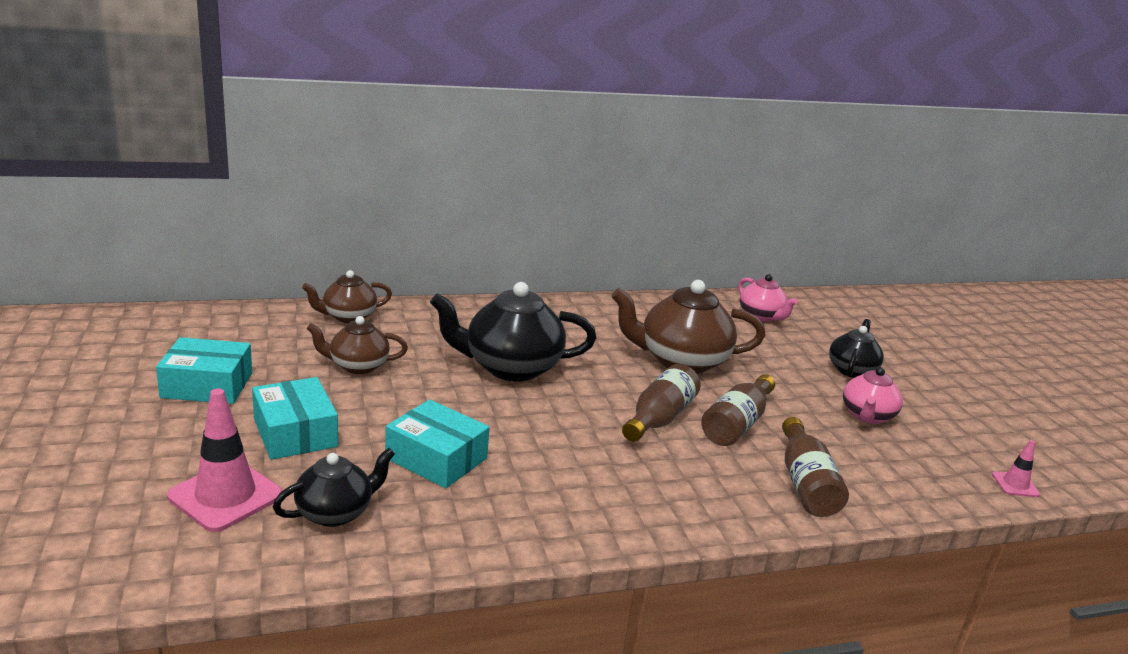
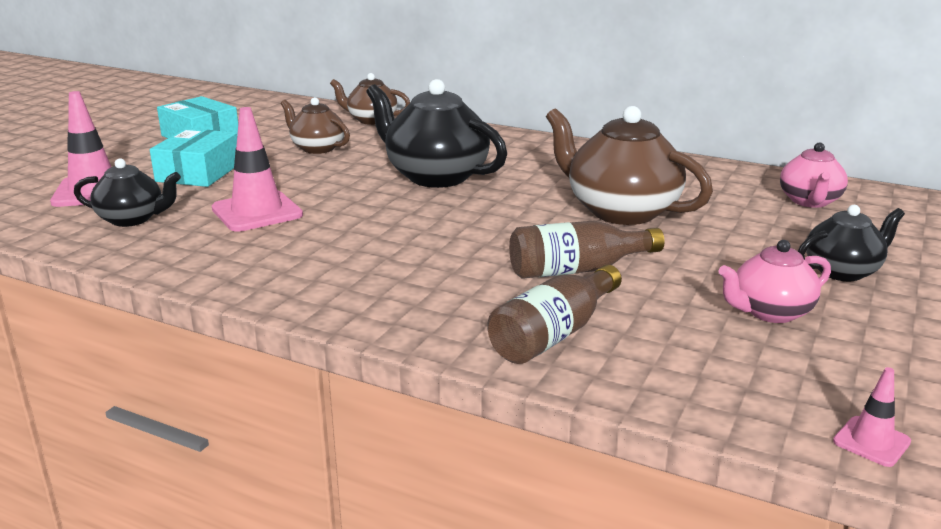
camera: 45 degrees right, 0 degrees up
turquoise box [385,399,490,488] -> pink traffic cone [212,107,303,232]
brown bottle [622,364,701,442] -> none

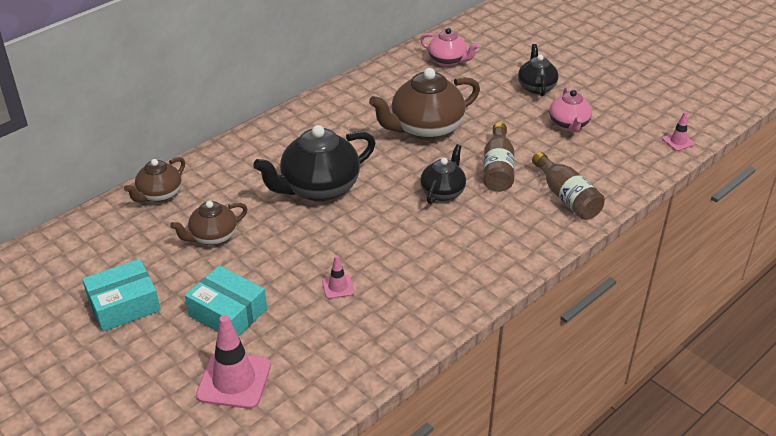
camera: 70 degrees left, 15 degrees up
black teapot [74,158,181,227] -> black teapot moved to [420,144,466,204]
pink traffic cone [212,107,303,232] -> pink traffic cone [322,255,354,299], size x0.50

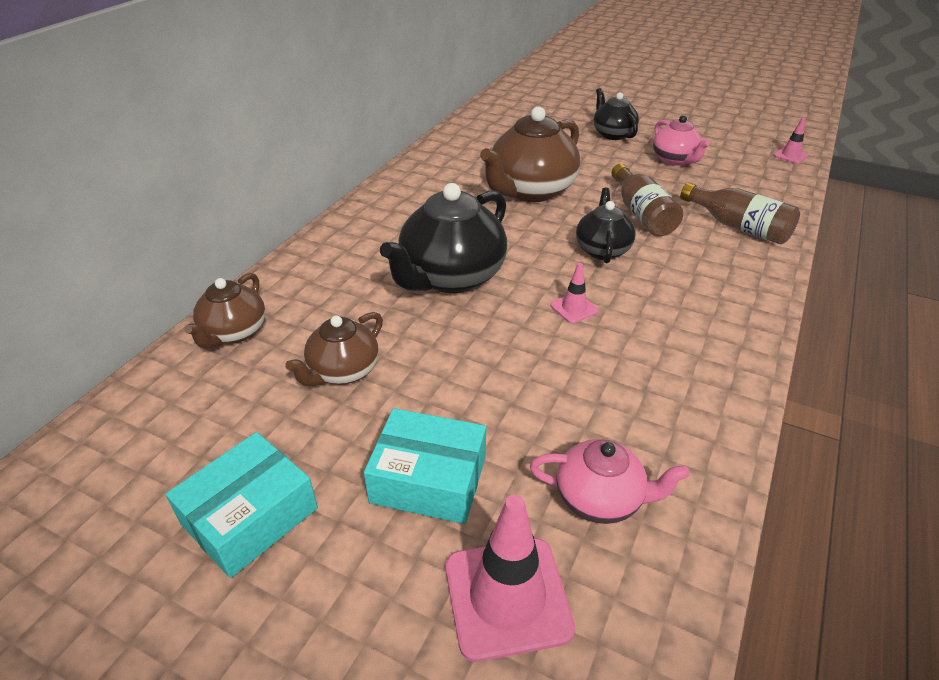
camera: 20 degrees left, 0 degrees up
pink traffic cone [322,255,354,299] -> pink traffic cone moved to [550,263,599,323]
pink teapot [420,28,479,67] -> pink teapot moved to [530,439,690,524]

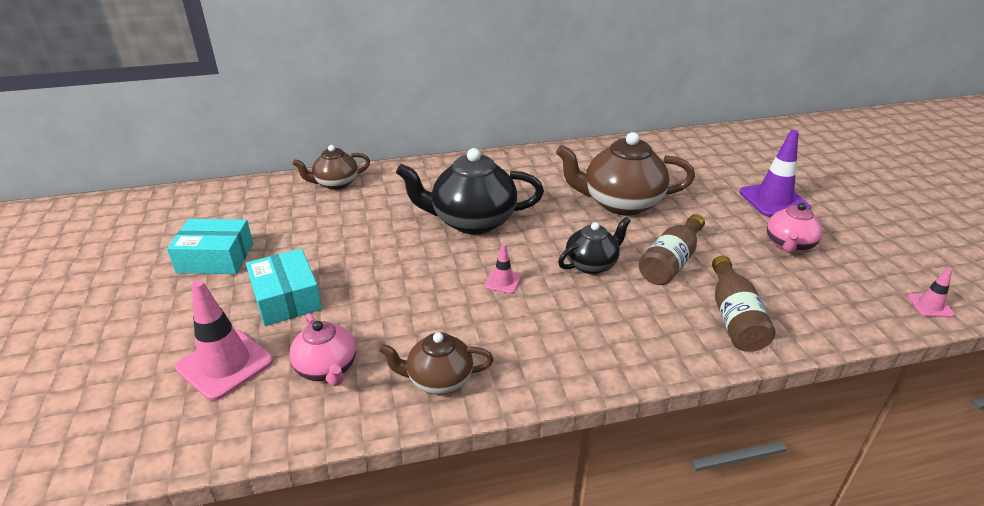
camera: 50 degrees right, 5 degrees down
brown teapot [285,312,383,386] -> brown teapot moved to [378,332,494,394]
black teapot [594,88,639,140] -> purple traffic cone [739,130,811,217]

